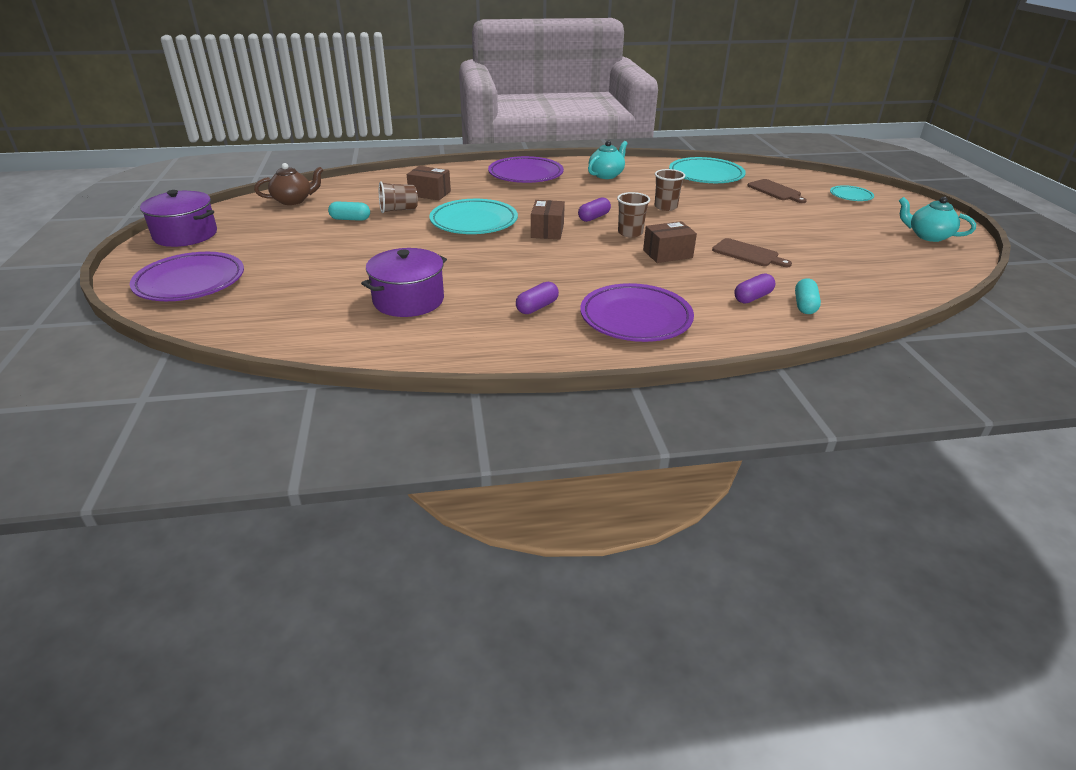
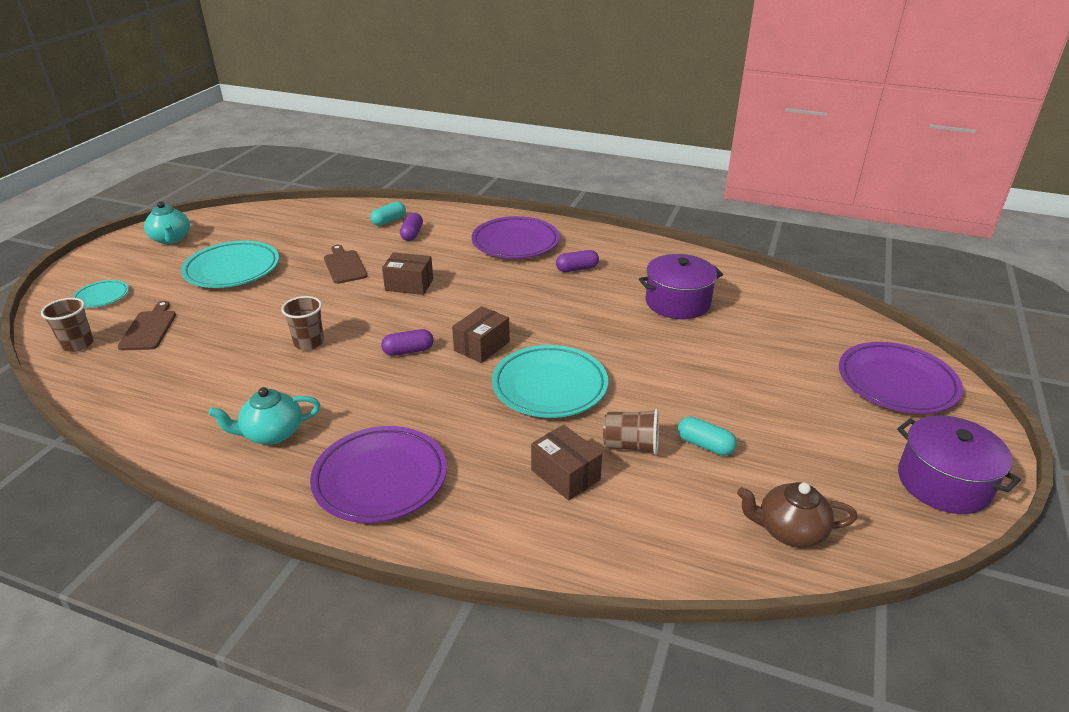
camera: 150 degrees left, 0 degrees up
brown cup [617,192,650,238] -> brown cup moved to [41,298,94,352]
turquoise plate [669,157,746,183] -> turquoise plate moved to [181,241,279,288]
purple capsule [734,273,775,303] -> purple capsule turned 75 degrees counterclockwise [400,213,423,241]

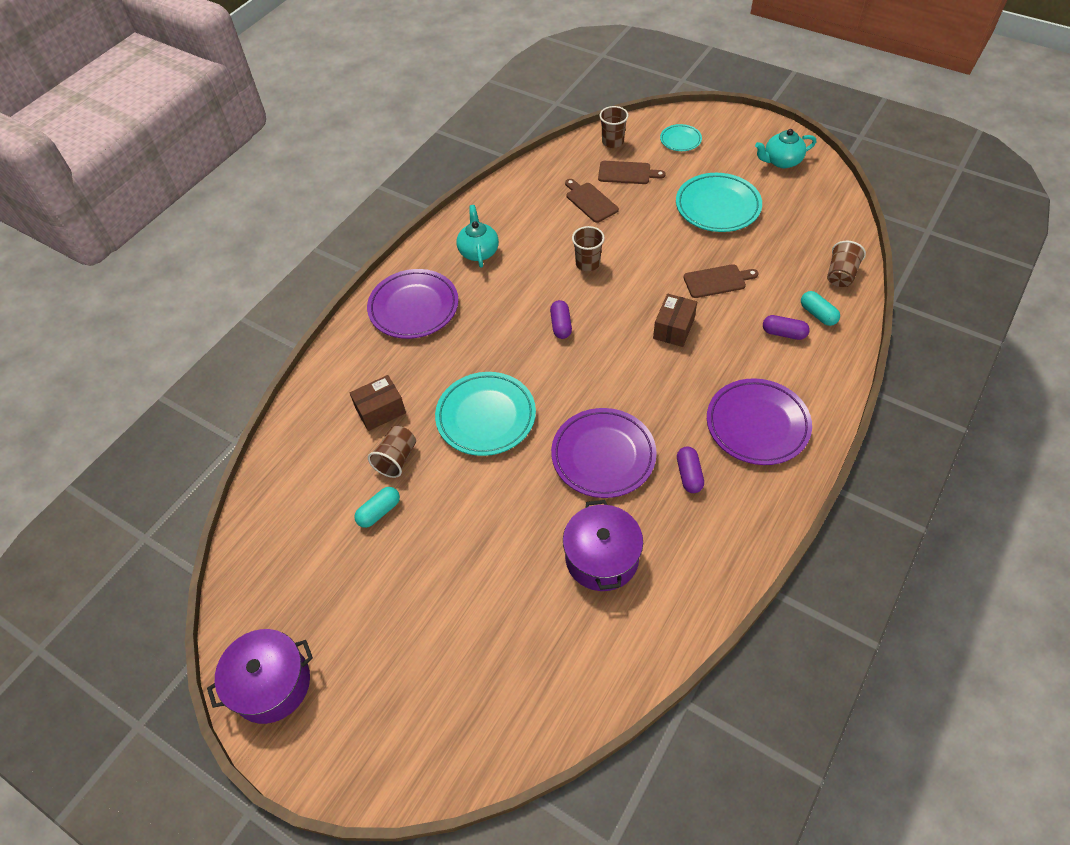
camera: 105 degrees right, 20 degrees up
brown box [452,306,510,363] -> none
brown teapot [737,482,857,548] -> none
purple plate [839,342,963,414] -> purple plate moved to [551,408,657,498]
none -> brown cutting board [565,179,619,223]
none -> brown cup [827,241,866,287]

